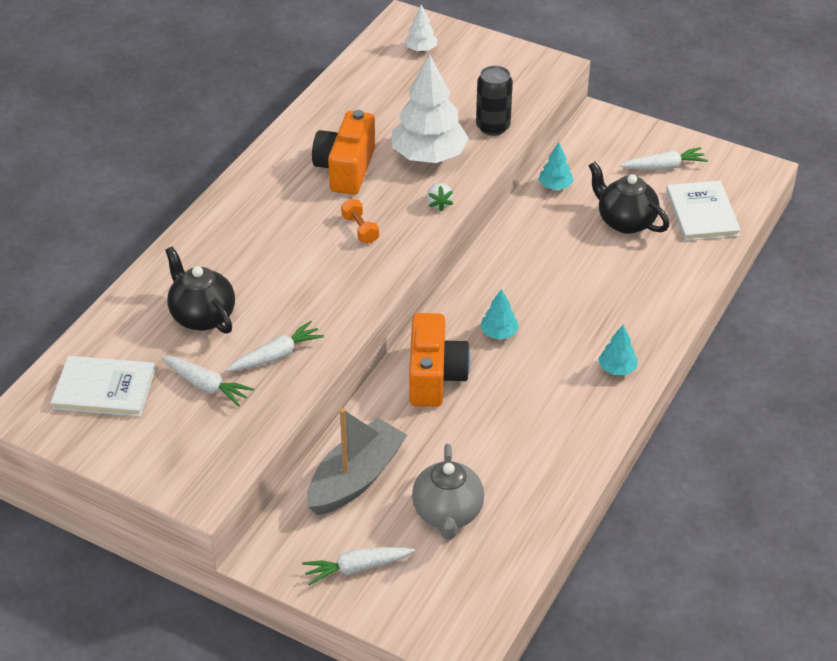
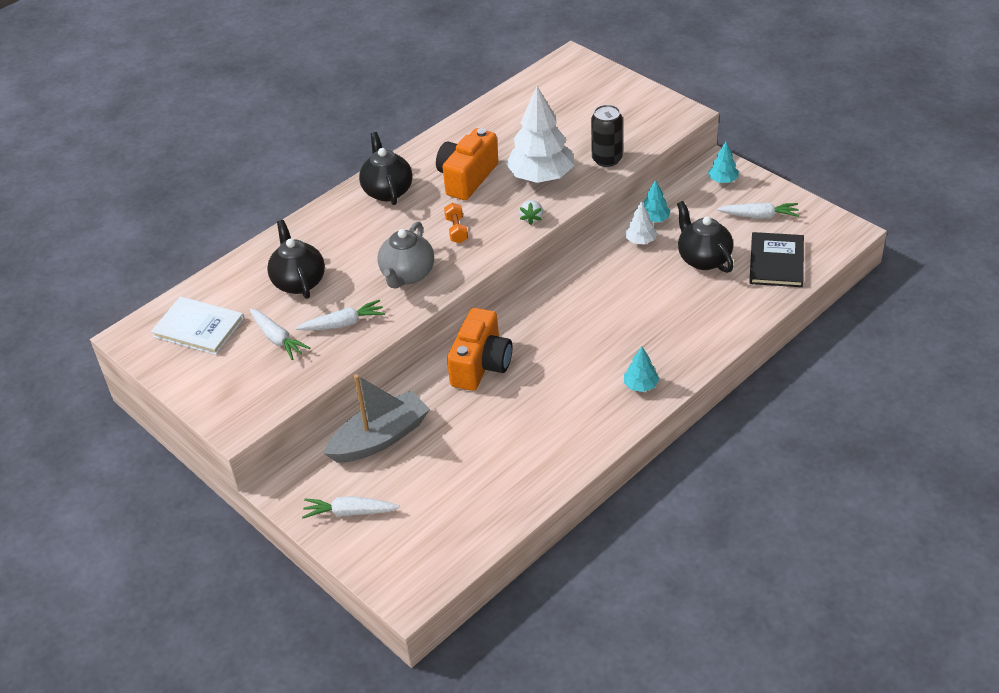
camera: 20 degrees right, 0 degrees up
white tree [405,5,438,52] -> white tree moved to [625,201,657,244]
grey teapot [412,444,484,540] -> grey teapot moved to [378,222,434,289]
turquoise tree [480,289,519,340] -> turquoise tree moved to [708,142,739,183]
white book [666,181,741,241] -> black book [749,232,804,287]
none -> black teapot [359,132,412,205]

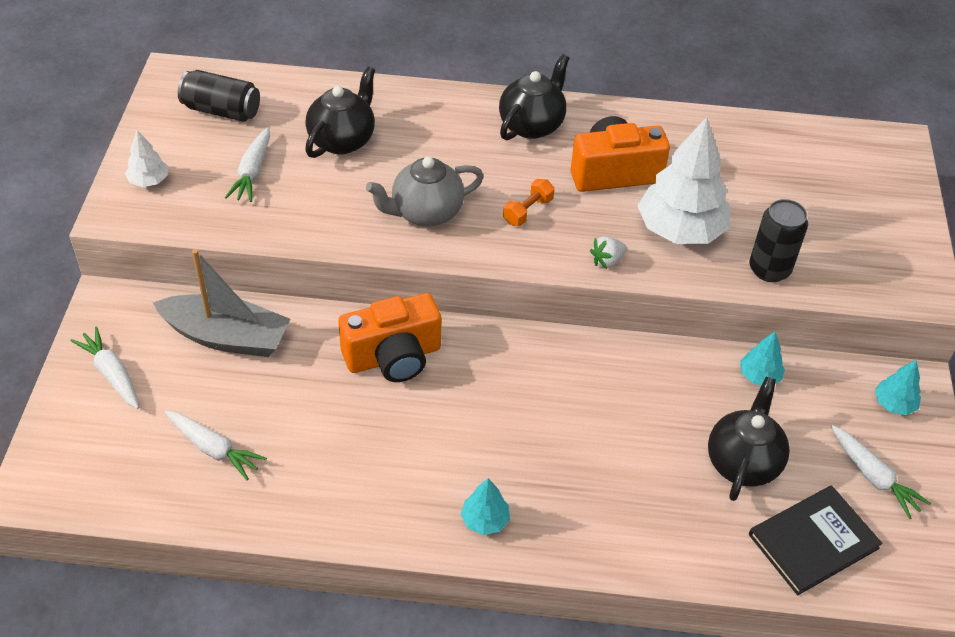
camera: 45 degrees right, 5 degrees up
white book [151,296,244,355] -> black can [178,70,260,122]
white carrot [296,300,385,331] -> white carrot moved to [165,410,267,480]
white tree [625,201,657,244] -> white tree moved to [125,130,168,187]

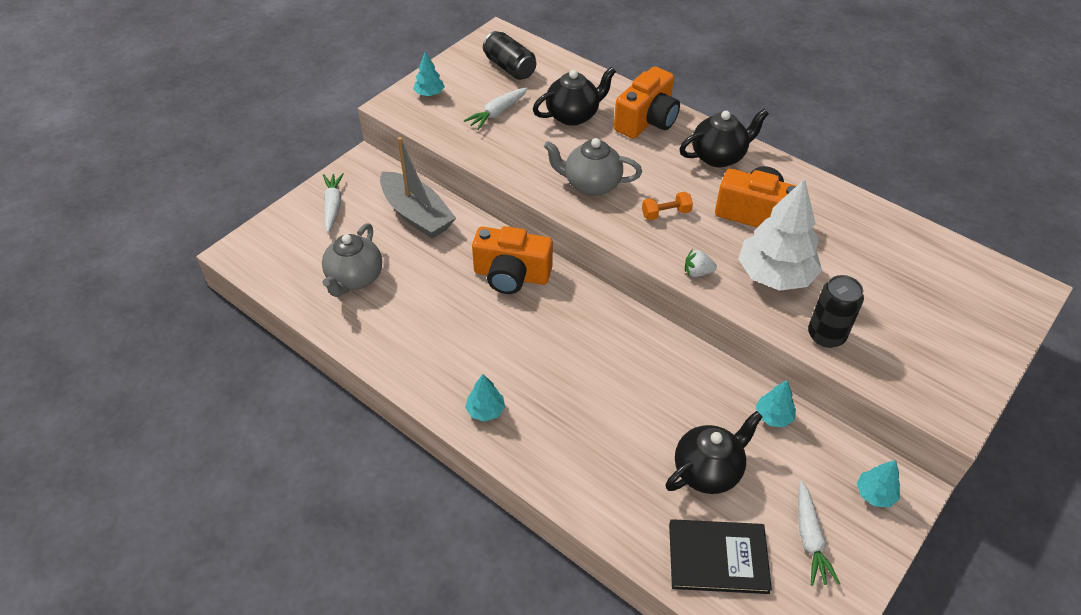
camera: 35 degrees right, 0 degrees up
white tree [125,130,168,187] -> turquoise tree [413,52,445,96]
white carrot [165,410,267,480] -> grey teapot [322,223,382,297]
none -> orange camera [614,66,680,139]

